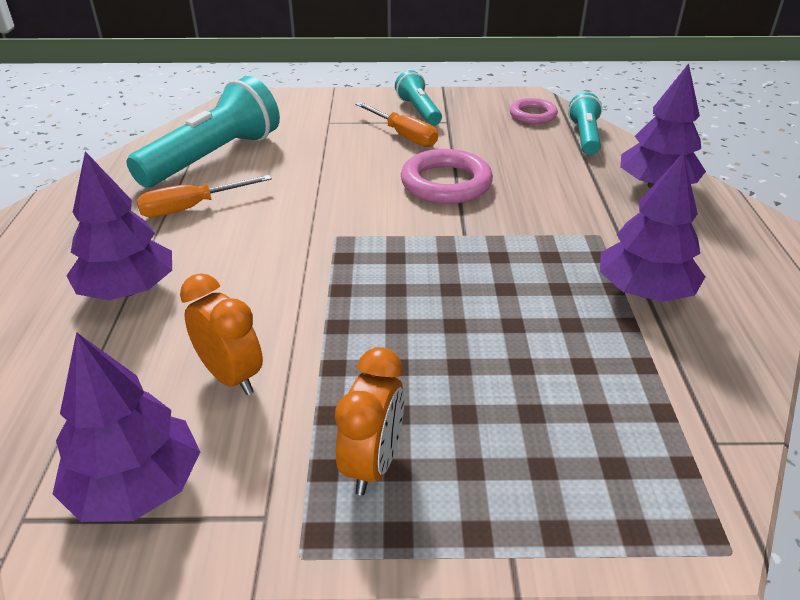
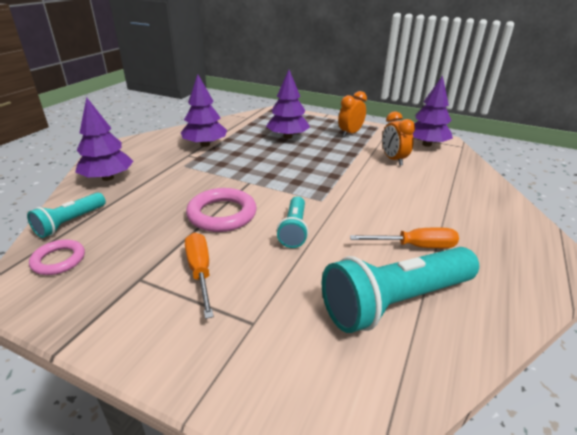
camera: 155 degrees left, 5 degrees down
purple tree [66,151,172,300] -> purple tree moved to [266,70,310,139]
turquoise flashlight [395,70,442,126] -> turquoise flashlight moved to [277,196,308,248]

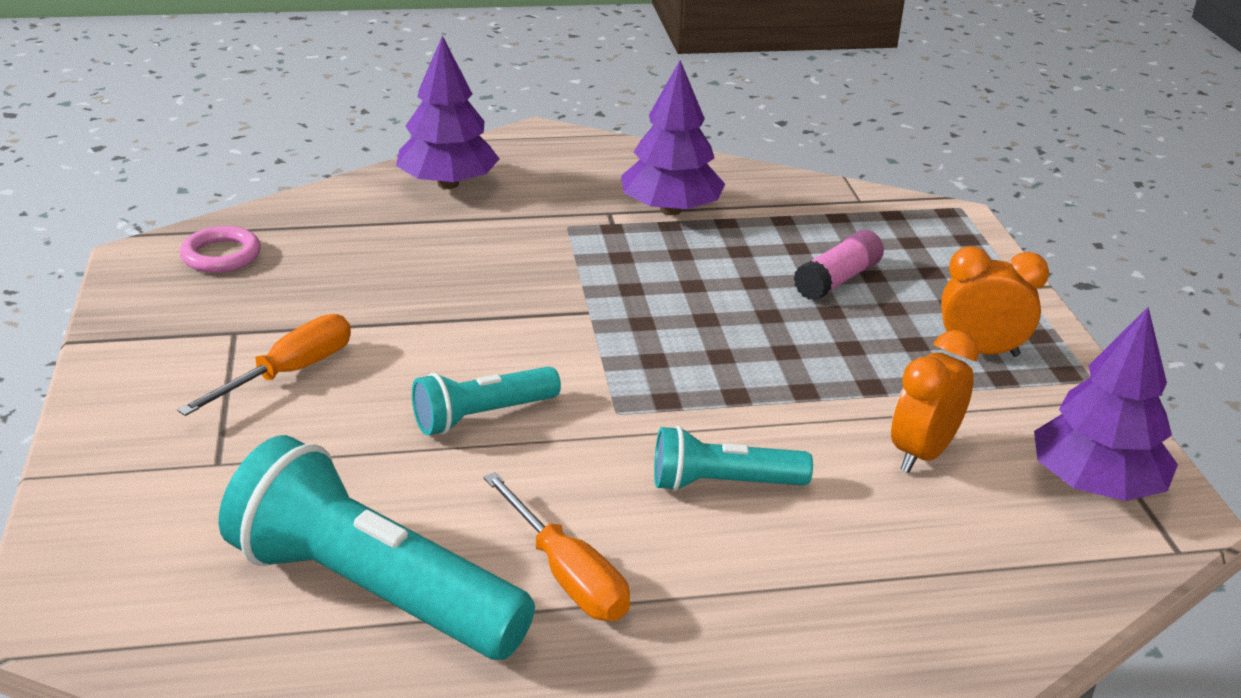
camera: 55 degrees right, 0 degrees up
turquoise flashlight [27,192,106,238] -> turquoise flashlight moved to [654,426,813,492]
pink ring [186,188,257,232] -> none
purple tree [266,70,310,139] -> pink glue stick [793,230,884,301]

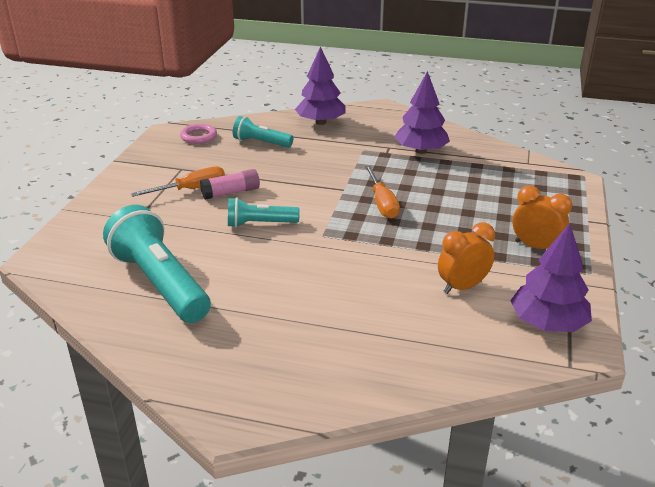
camera: 25 degrees right, 0 degrees up
orange screwdriver [483,472,630,621] -> orange screwdriver moved to [365,166,400,219]
turquoise flashlight [654,426,813,492] -> turquoise flashlight moved to [233,116,293,148]
pink glue stick [793,230,884,301] -> pink glue stick moved to [200,169,260,200]

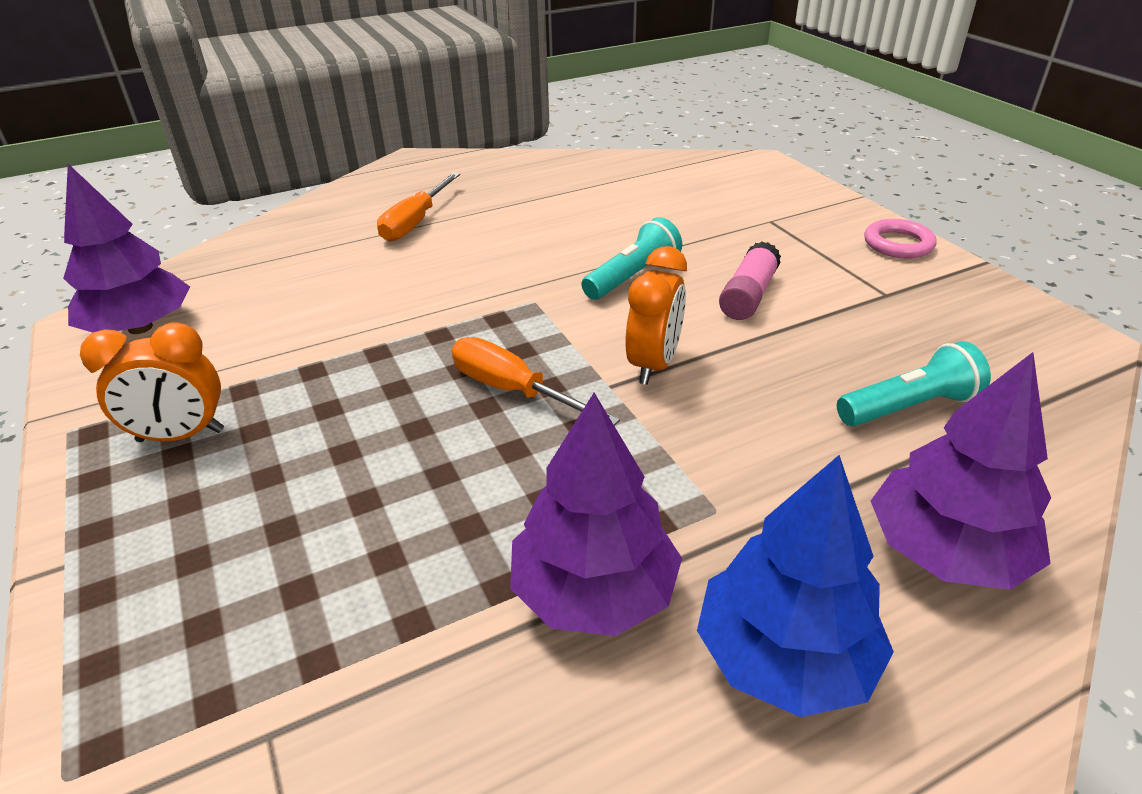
camera: 140 degrees right, 5 degrees up
turquoise flashlight [103,205,211,323] -> none
orange screwdriver [131,166,225,197] -> orange screwdriver moved to [377,173,460,242]
pink ring [180,124,217,144] -> pink ring moved to [864,219,937,258]
orange clock [438,222,495,294] -> orange clock moved to [625,246,687,385]
none -> blue tree [697,455,894,717]

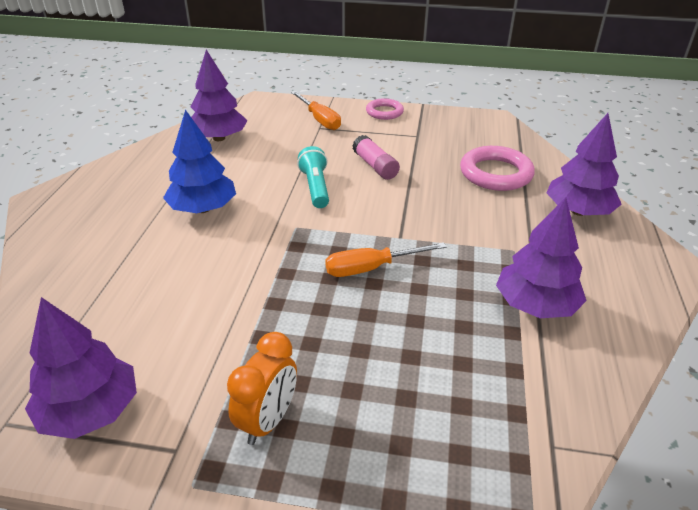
camera: 55 degrees left, 0 degrees up
orange screwdriver [377,173,460,242] -> orange screwdriver moved to [291,91,341,130]
orange clock [625,246,687,385] -> none
blue tree [697,455,894,717] -> blue tree moved to [163,110,236,213]
turquoise flashlight [837,341,991,426] -> pink ring [460,146,535,191]
none -> purple tree [190,50,248,141]

